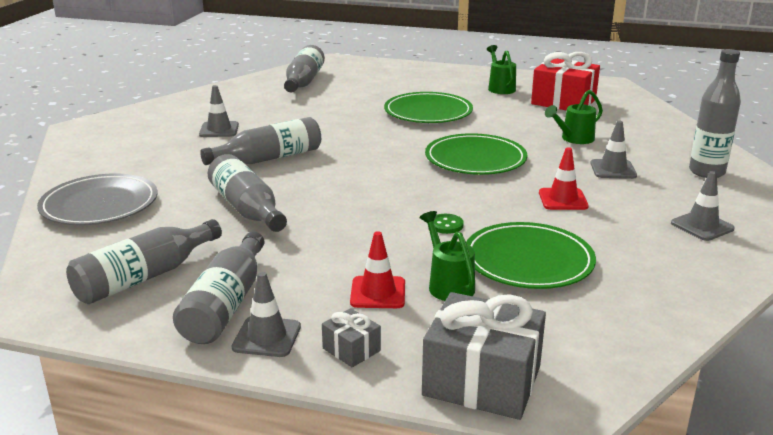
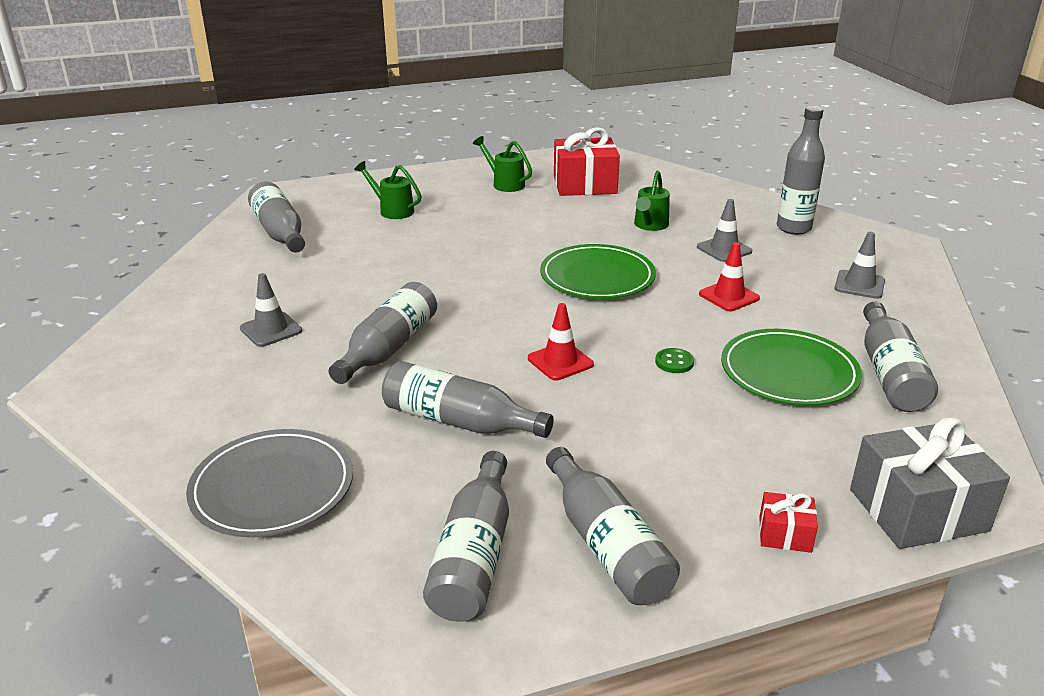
camera: 35 degrees left, 5 degrees up
grey traffic cone [232,272,301,357] -> none
grey gift [322,308,381,368] -> red gift [759,492,818,553]
red traffic cone [350,231,405,308] -> red traffic cone moved to [528,303,594,381]
green plate [384,92,473,123] -> none
green watering can [420,211,475,301] -> green watering can moved to [354,161,421,219]
none -> grey bottle [863,302,938,412]

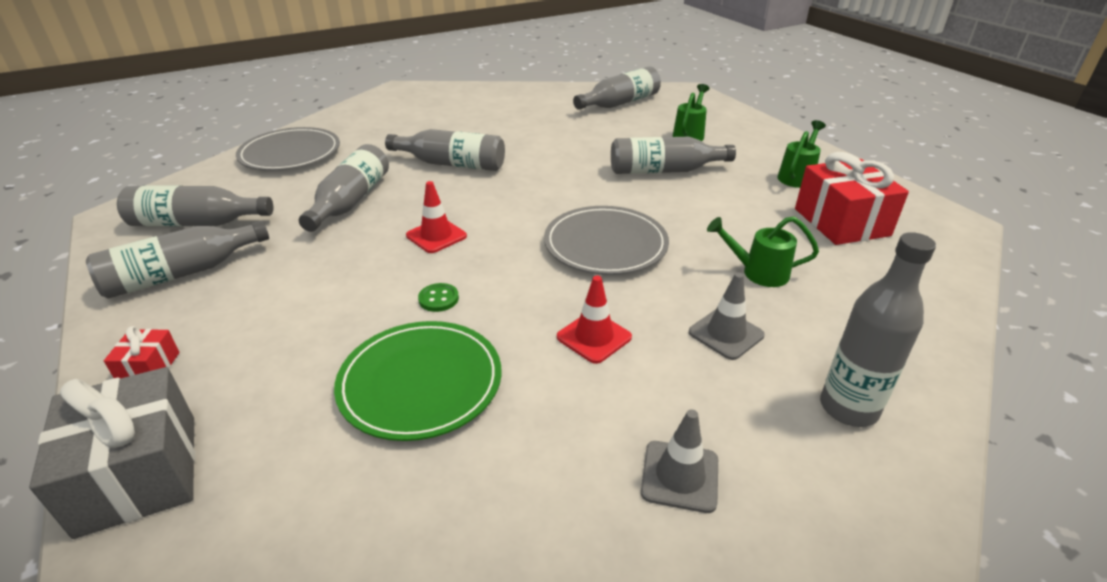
camera: 80 degrees right, 5 degrees up
grey traffic cone [240,273,302,347] -> none
green plate [540,244,656,299] -> grey plate [544,206,669,275]
grey bottle [863,302,938,412] -> grey bottle moved to [611,137,736,174]

